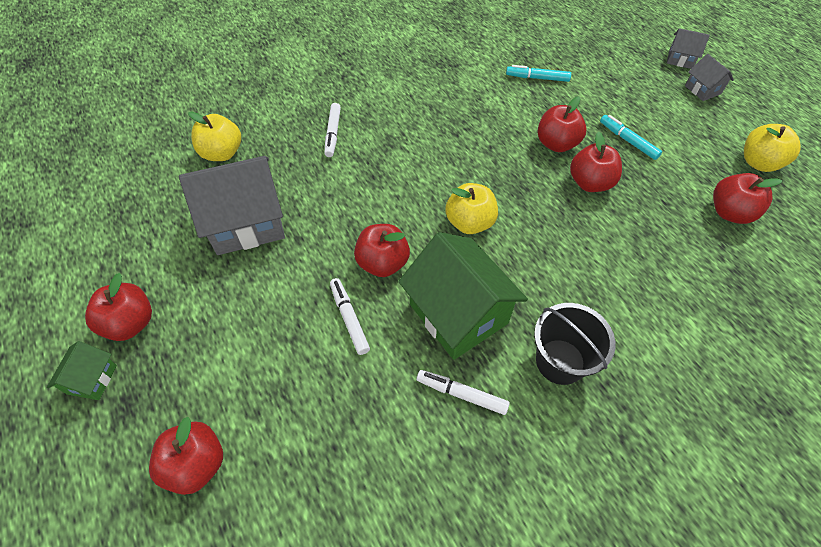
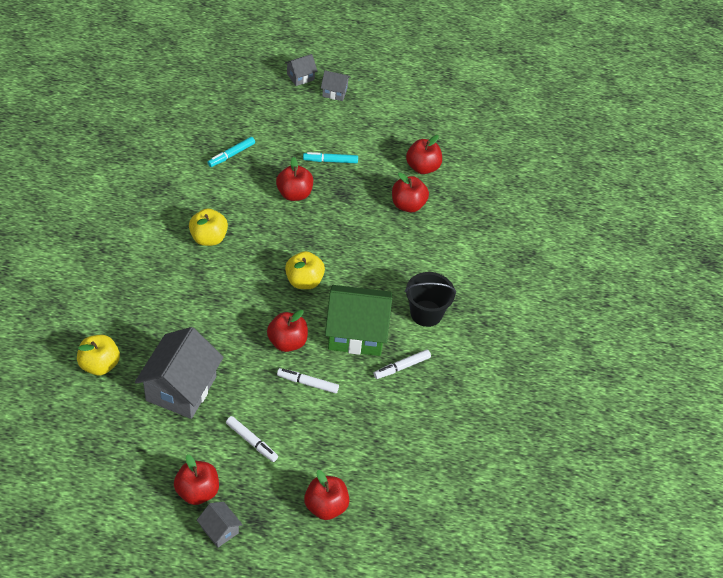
camera: 55 degrees left, 5 degrees down
green house [47,341,117,400] -> grey house [197,502,243,548]
white marker [324,103,341,157] -> white marker moved to [226,416,278,462]
red apple [570,132,622,192] -> red apple moved to [392,172,429,212]
yellow apple [744,124,801,172] -> yellow apple moved to [189,208,228,246]

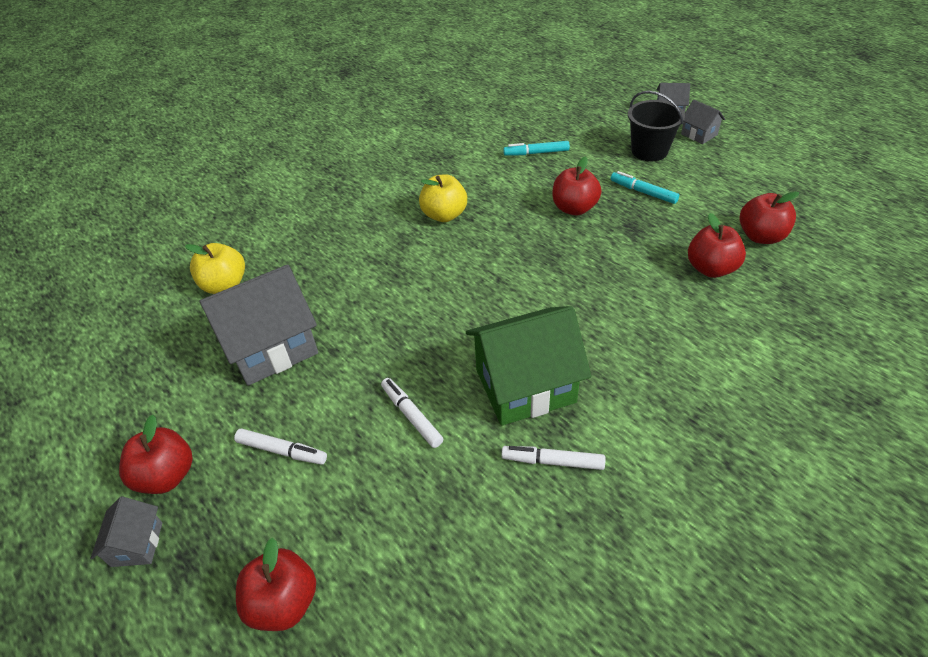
camera: 45 degrees right, 5 degrees down
white marker [226,416,278,462] -> white marker turned 60 degrees counterclockwise [234,429,327,464]
red apple [267,310,308,352] -> none
yellow apple [285,251,325,289] -> none
green house [325,285,392,356] -> green house turned 60 degrees counterclockwise [466,306,591,426]
black bucket [405,272,456,327] -> black bucket moved to [628,91,685,161]

